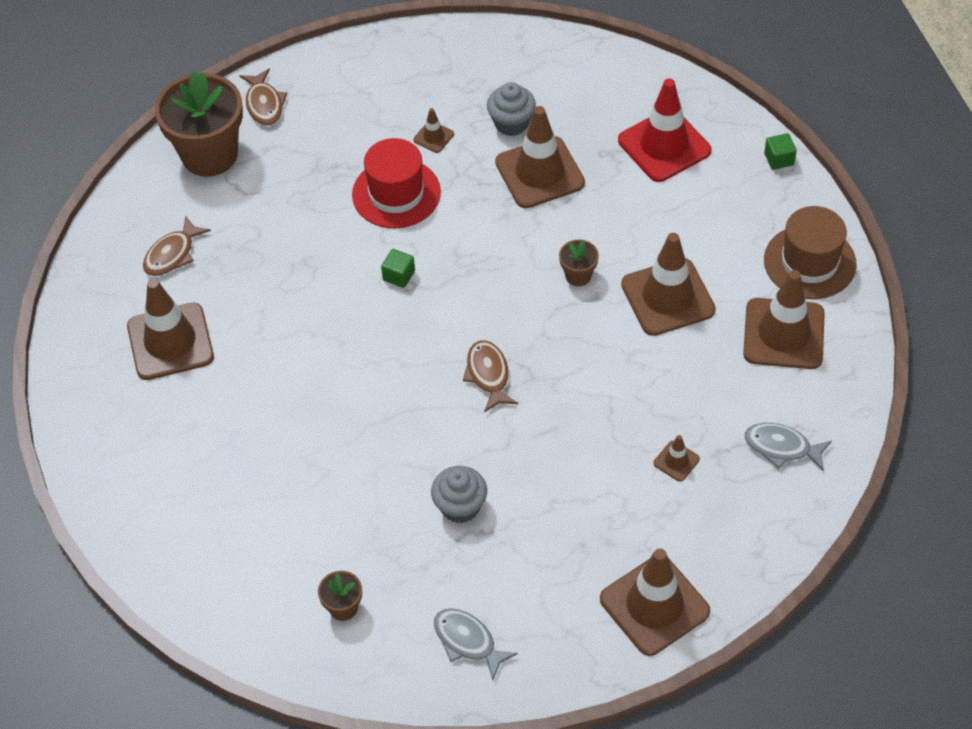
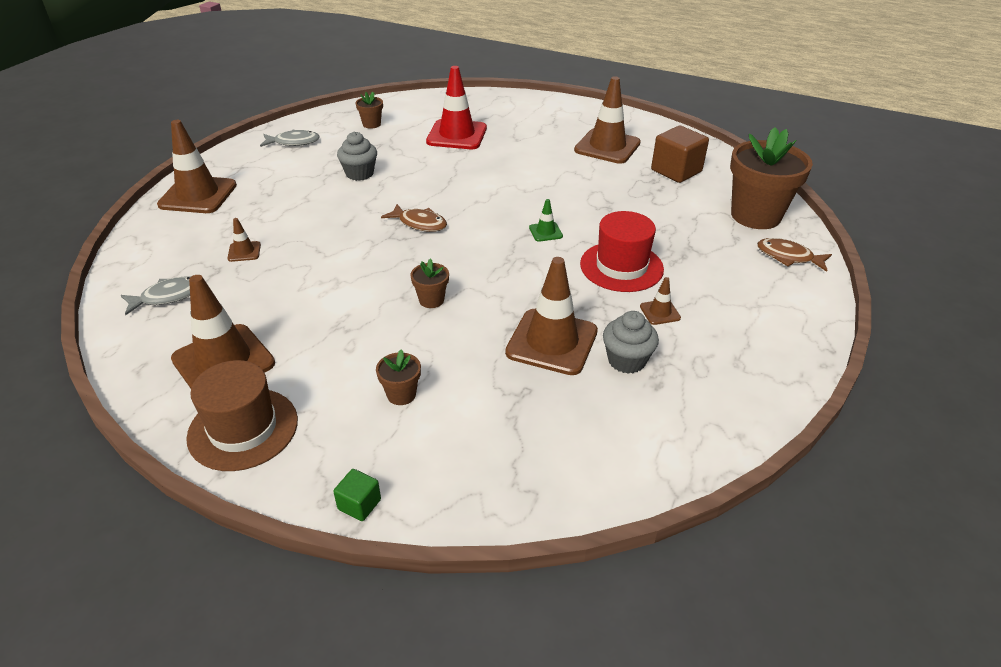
camera: 130 degrees right, 15 degrees down
brown fish [143,215,211,276] -> brown cube [651,126,709,183]
green cube [381,249,415,288] -> green traffic cone [529,199,563,242]
red traffic cone [618,78,712,182] -> red traffic cone moved to [426,66,487,149]
brown traffic cone [621,233,716,336] -> none
none -> brown flower pot [376,349,421,405]

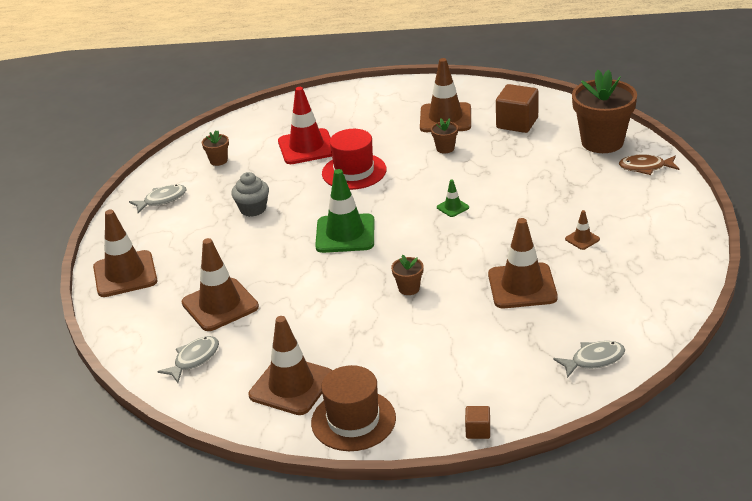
camera: 20 degrees left, 5 degrees down
brown traffic cone [227,218,261,262] -> brown traffic cone [182,238,259,331], size x2.25
green cube [333,469,381,521] -> brown cube [465,406,490,439]
brown flower pot [376,349,421,405] -> brown flower pot moved to [431,118,458,153]
brown fish [381,204,447,232] -> green traffic cone [315,169,375,253]
red hat [580,211,664,292] -> red hat moved to [322,129,386,190]
grey cupcake [603,311,659,374] -> none
none -> grey fish [553,341,625,378]

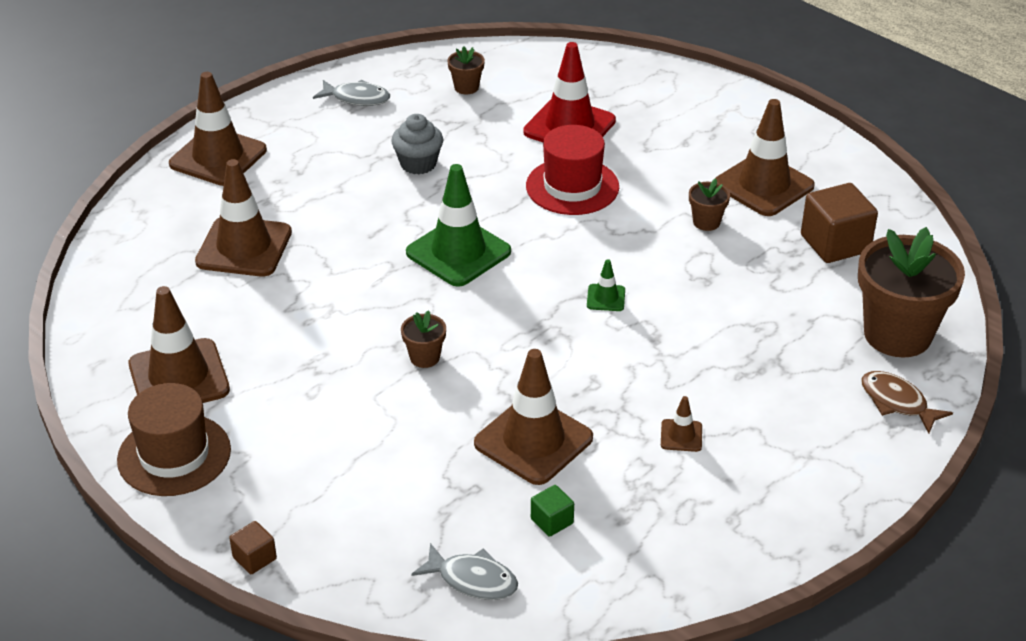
camera: 40 degrees right, 5 degrees up
grey fish [157,336,219,383] -> none
none -> green cube [531,485,574,537]

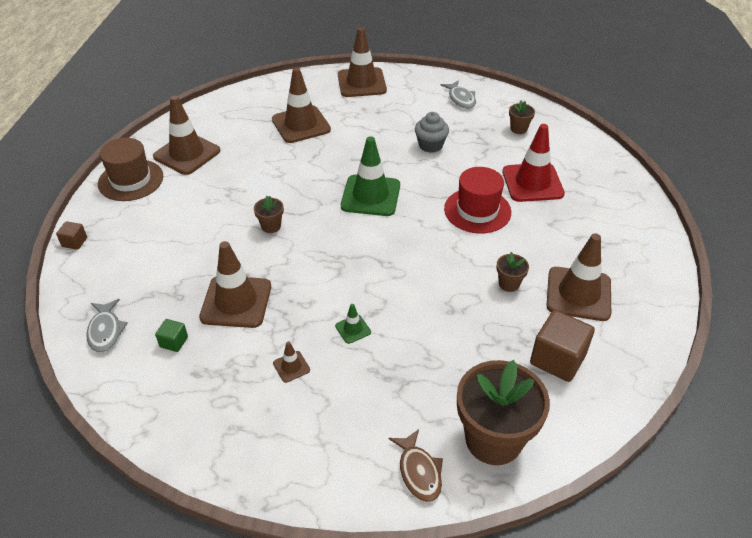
camera: 55 degrees right, 5 degrees up
green traffic cone [587,259,625,311] -> green traffic cone moved to [335,304,371,344]
brown fish [861,371,953,434] -> brown fish turned 150 degrees clockwise [389,429,443,502]

